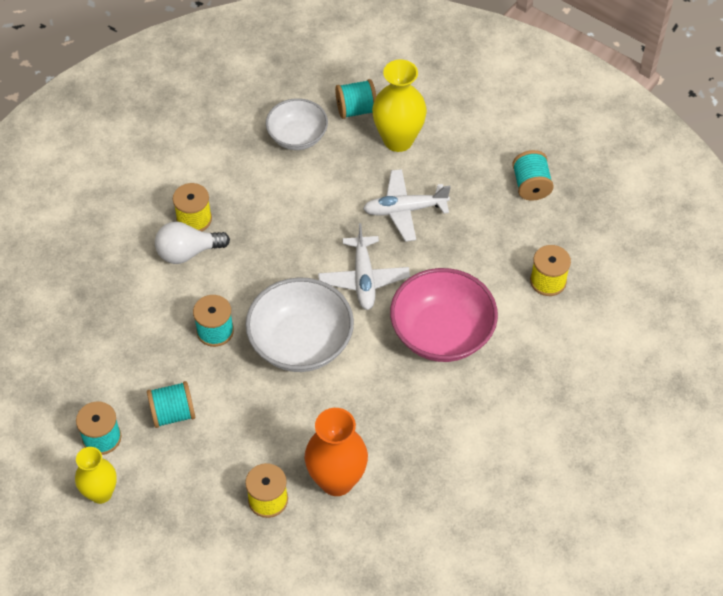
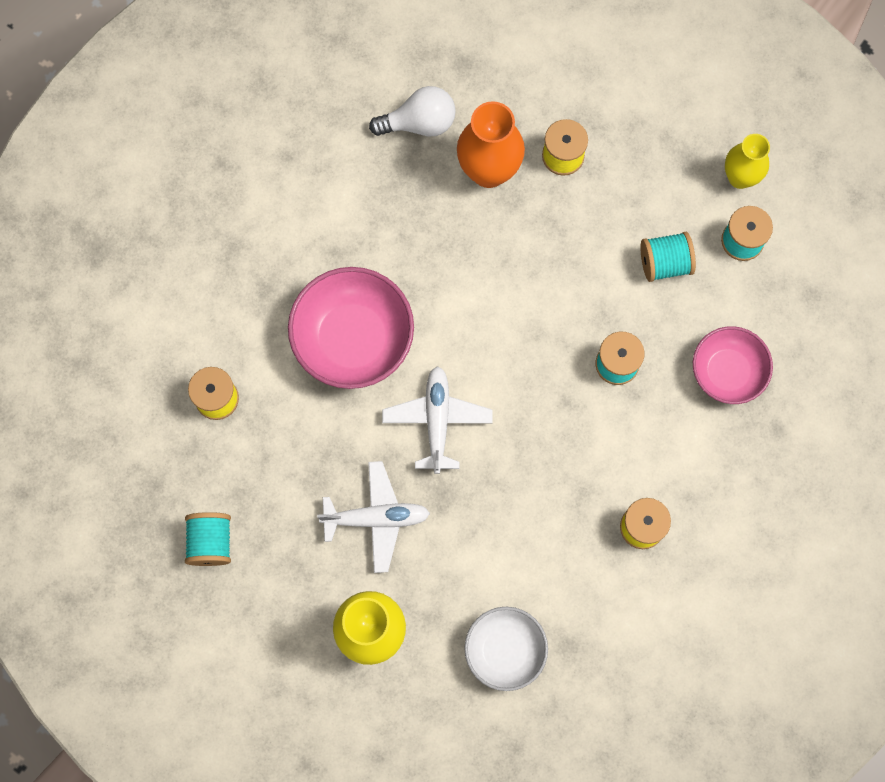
camera: 175 degrees left, 20 degrees up
white light bulb [155,221,230,264] -> white light bulb moved to [369,86,456,136]
white bowl [246,277,354,372] -> none
turquoise spool [335,79,376,119] -> none
none -> pink bowl [693,326,773,404]

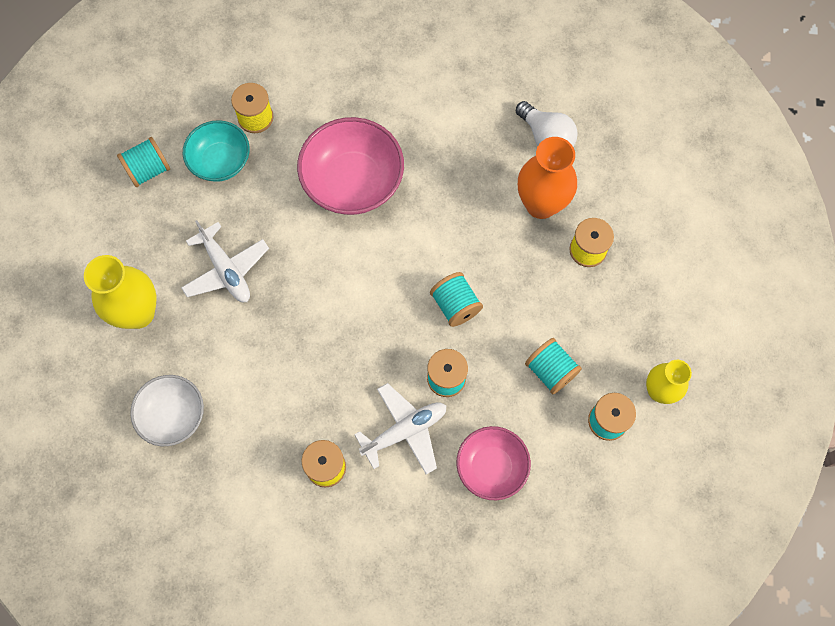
camera: 60 degrees right, 5 degrees down
white plane [382,366,493,474] -> white plane moved to [354,383,447,475]
none -> turquoise bowl [183,120,250,182]
none -> turquoise spool [430,272,483,327]

